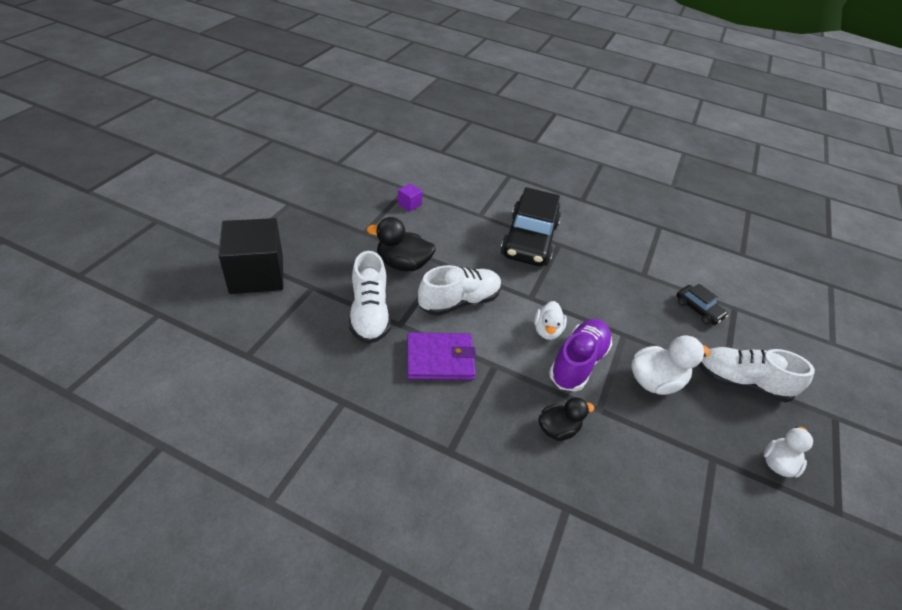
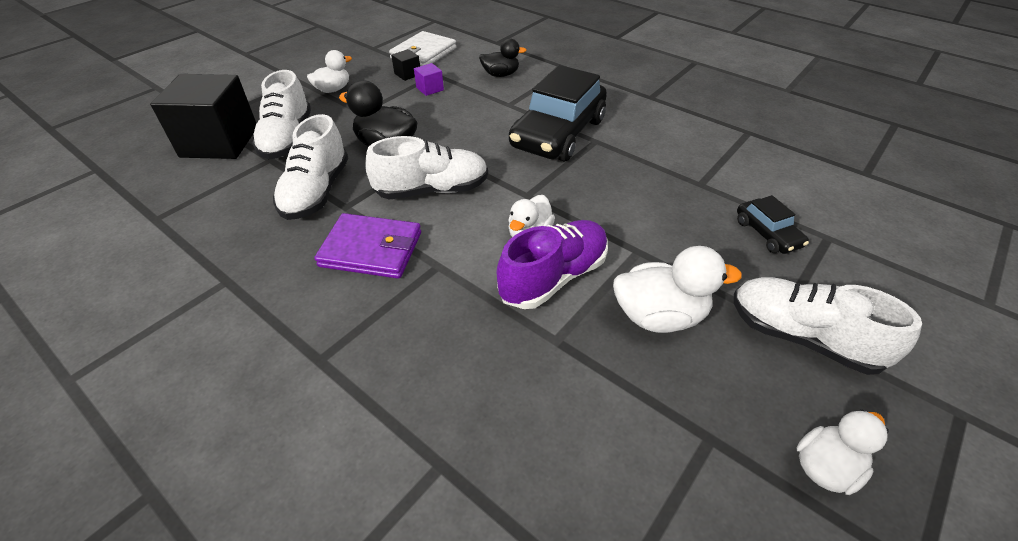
camera: 20 degrees right, 0 degrees up
black duck [538,397,595,441] -> black duck moved to [479,38,526,77]
none -> white shoe [252,70,311,159]
none -> white duck [307,50,352,93]
none -> white wallet [389,31,457,66]
none -> black cube [391,49,420,81]

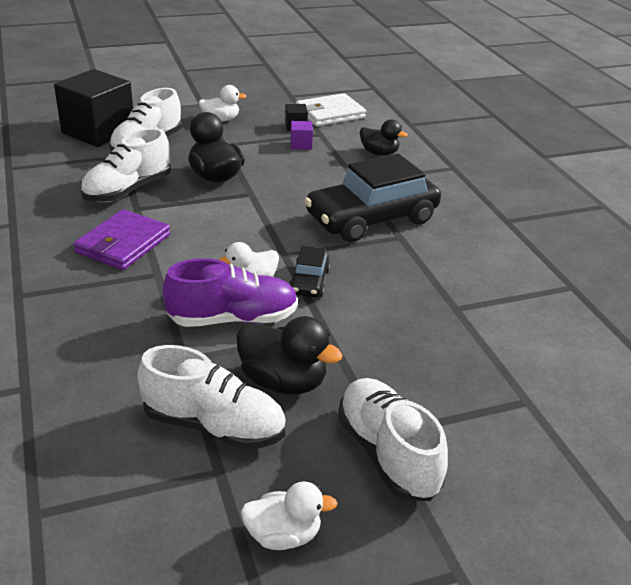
camera: 30 degrees right, 10 degrees down
purple wallet [314,213,421,279] -> purple wallet turned 75 degrees clockwise [73,209,170,270]
white shoe [365,136,488,199] -> white shoe moved to [137,345,286,450]
white duck [613,246,742,333] -> black duck [236,316,343,395]
black car [737,195,809,254] -> black car moved to [289,246,330,297]

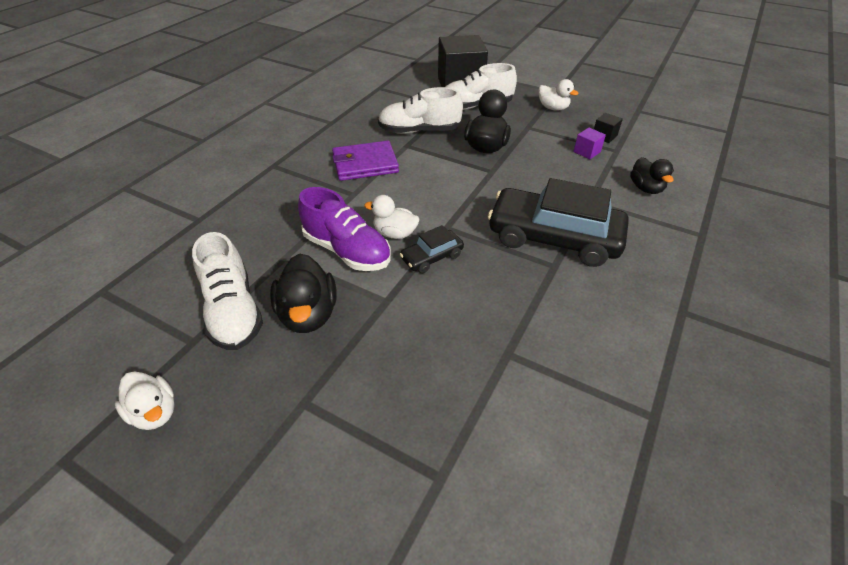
camera: 50 degrees right, 10 degrees up
white wallet [296,93,366,126] -> none
white shoe [338,378,448,501] -> none

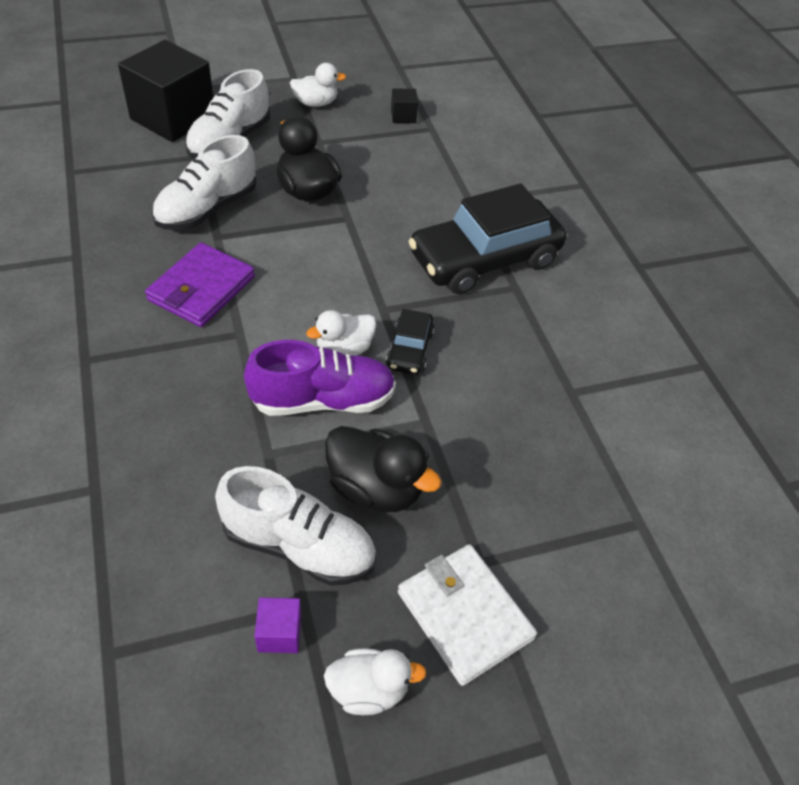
camera: 50 degrees left, 5 degrees up
purple cube [573,128,606,159] -> purple cube moved to [254,597,301,653]
black duck [630,157,674,194] -> none
none -> white wallet [398,544,537,686]

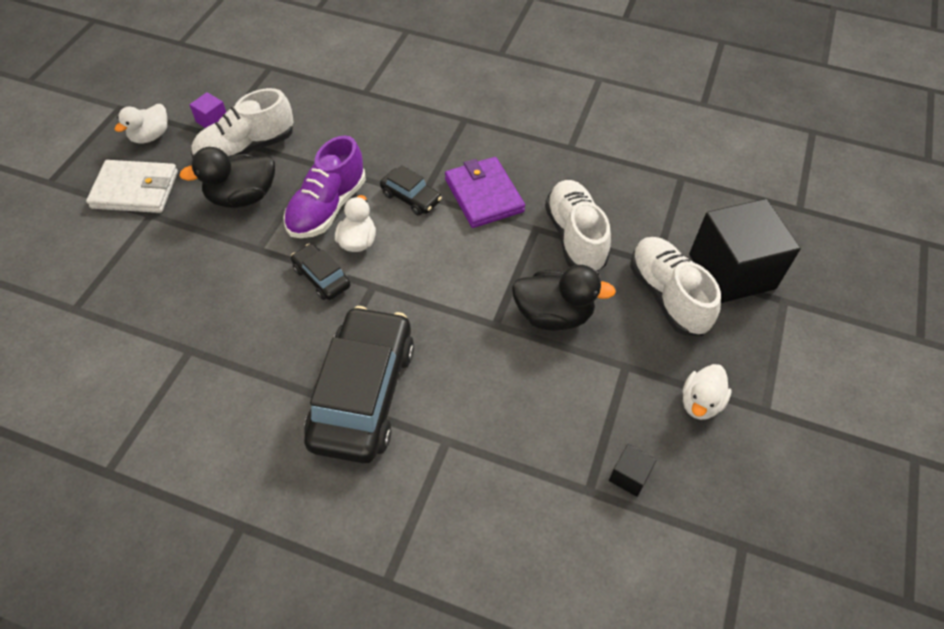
camera: 130 degrees right, 5 degrees up
none -> black car [380,165,442,215]

